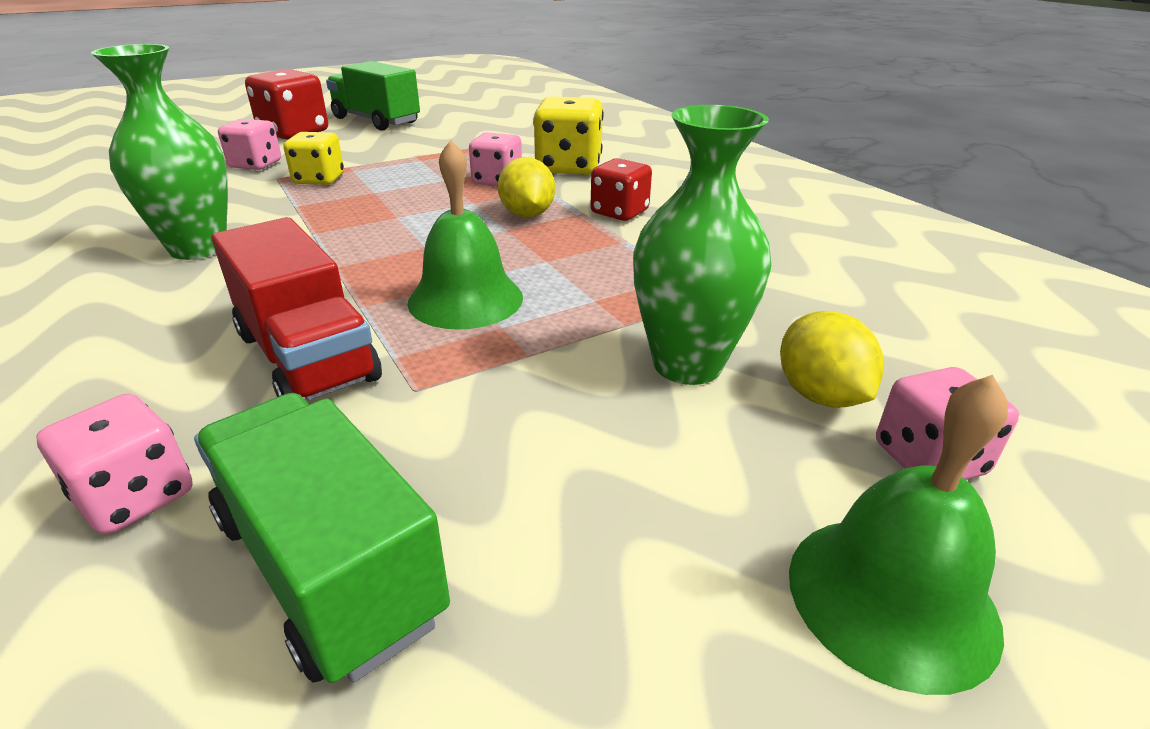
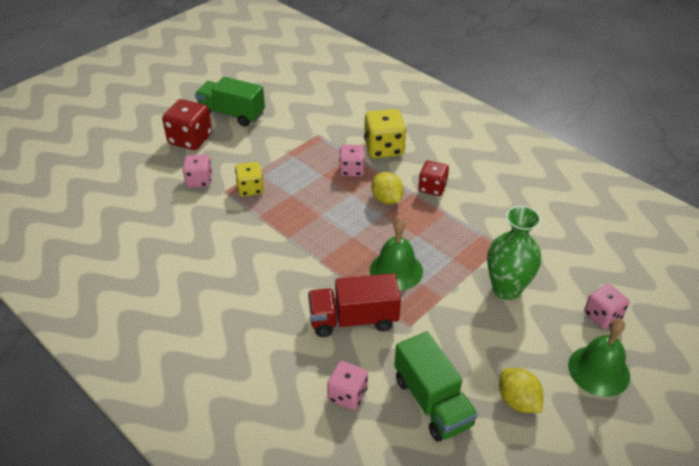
camera: 15 degrees left, 10 degrees up
green vase [91,44,228,260] -> none
green truck [194,393,450,683] -> green truck turned 150 degrees counterclockwise [394,332,478,442]
red truck [211,217,382,400] -> red truck turned 135 degrees clockwise [308,273,401,337]
yellow lemon [780,311,884,408] -> yellow lemon moved to [499,368,544,413]

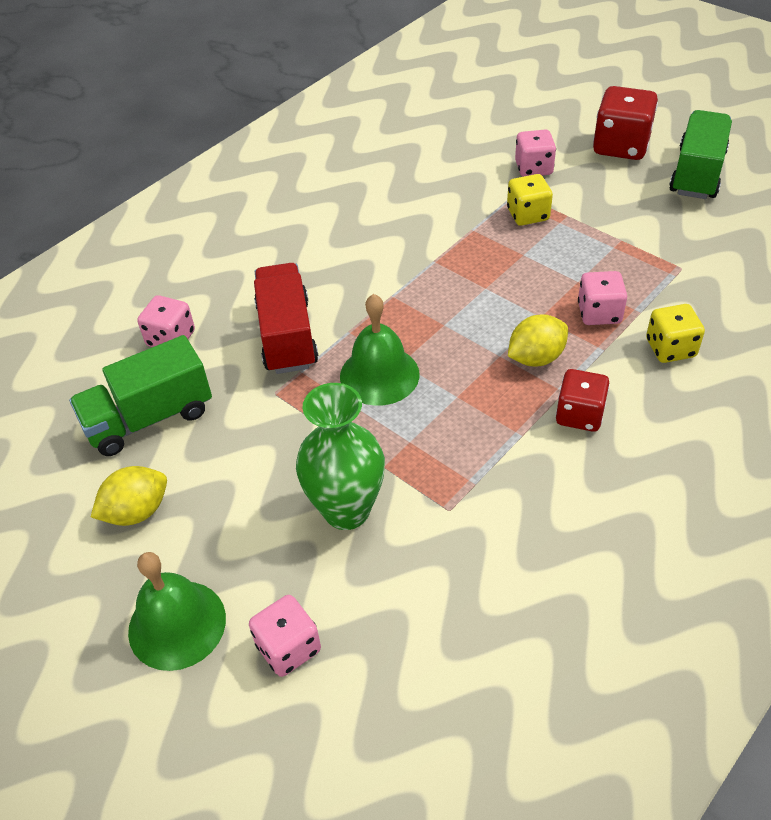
camera: 90 degrees right, 5 degrees up
yellow dice [364,109,406,158] -> yellow dice [646,304,705,363], size x0.65

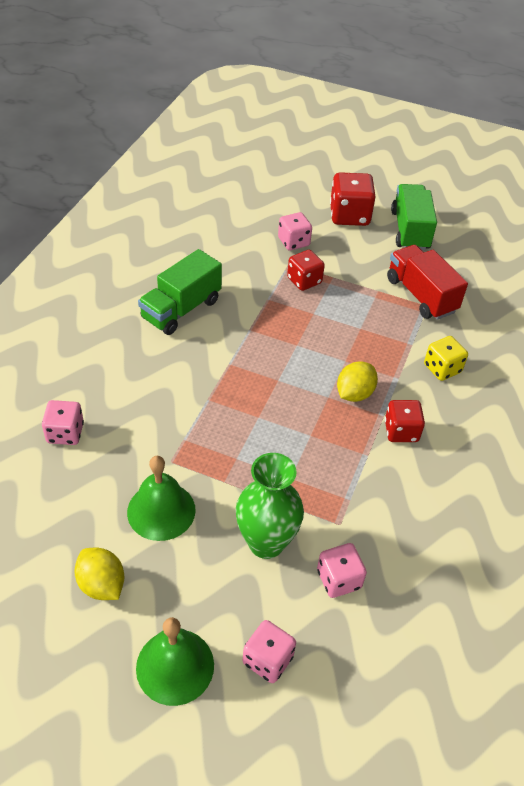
camera: 25 degrees left, 0 degrees up
green truck [69,335,212,456] -> green truck moved to [138,249,222,335]
yellow lemon [91,466,167,526] -> yellow lemon turned 75 degrees counterclockwise [74,548,125,600]
red truck [254,263,318,374] -> red truck moved to [387,245,468,320]
green bell [340,294,420,406] -> green bell moved to [127,456,196,541]
yellow dice [507,174,553,226] -> red dice [287,250,325,291]
pink dice [578,271,627,325] -> pink dice moved to [317,543,367,598]

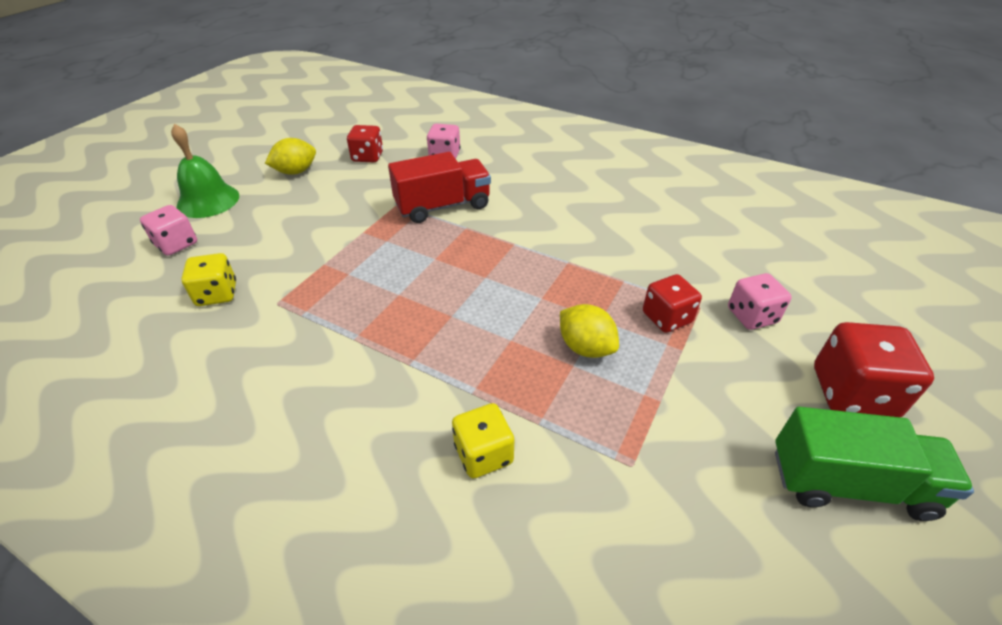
camera: 100 degrees right, 5 degrees down
green bell [127,456,196,541] -> none
green truck [138,249,222,335] -> none
green vase [236,453,304,559] -> none
pink dice [317,543,367,598] -> yellow dice [181,253,236,306]
yellow lemon [337,361,378,402] -> yellow lemon moved to [560,304,619,358]
red dice [385,400,425,442] -> red dice moved to [347,125,383,162]
red truck [387,245,468,320] -> red truck moved to [388,152,491,223]

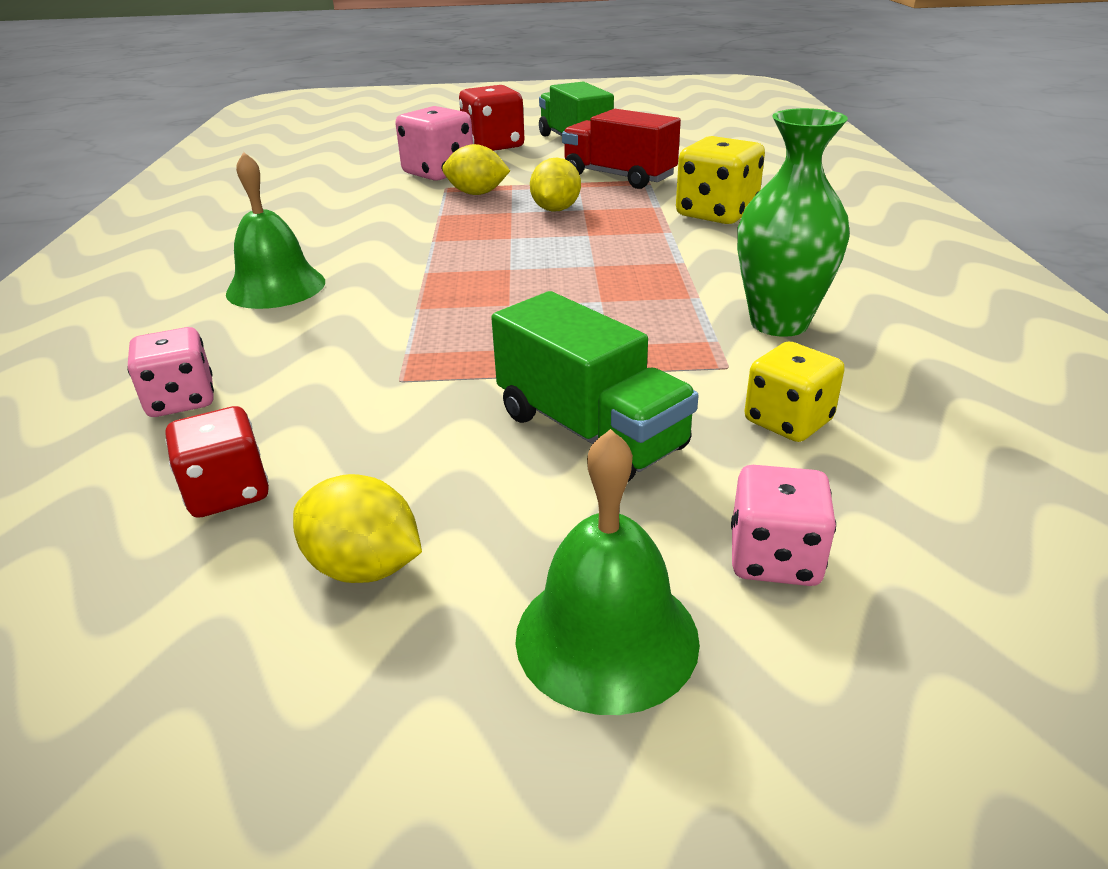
camera: 120 degrees left, 10 degrees down
red truck [388,152,491,223] -> red truck moved to [562,109,681,189]
yellow dice [452,403,514,478] -> yellow dice [676,136,765,224], size x1.54
red dice [643,274,702,333] -> yellow lemon [442,144,510,195]
pink dice [728,273,792,330] -> pink dice [395,106,473,181], size x1.54
none -> green bell [226,152,325,309]
none -> green truck [491,291,699,482]
none -> green vase [737,108,850,337]

